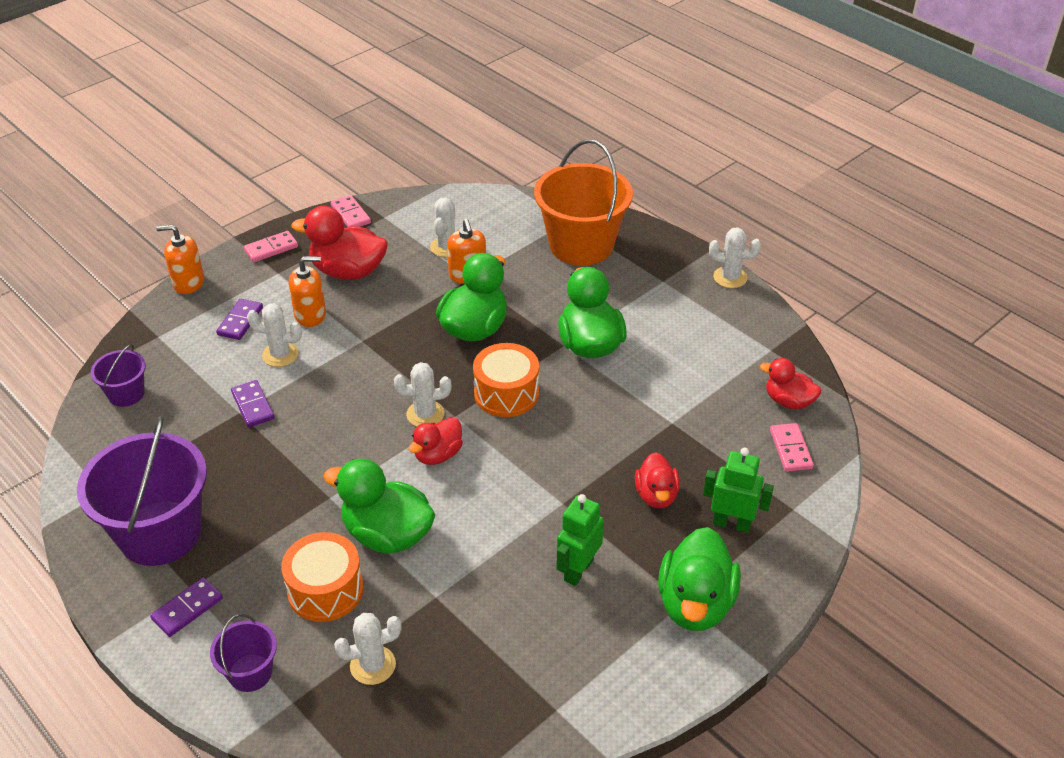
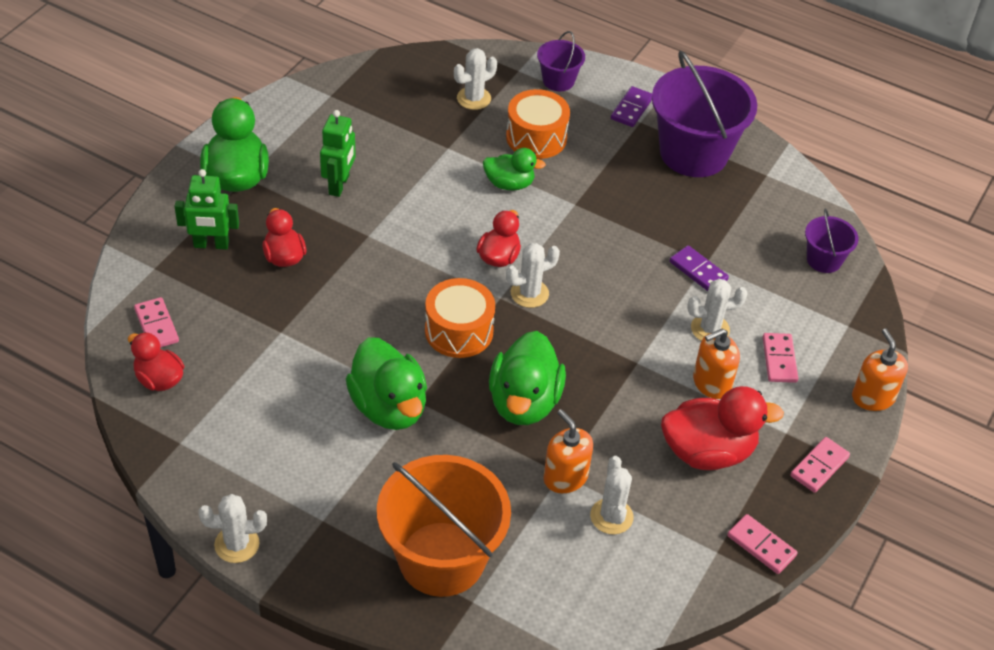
camera: 160 degrees right, 5 degrees up
orange soap dispenser [156,225,204,294] -> orange soap dispenser turned 90 degrees counterclockwise [852,328,908,411]
purple domino [216,299,263,340] -> pink domino [763,333,798,383]
green duck [323,459,435,553] -> green duck [483,148,546,191], size x0.60
red duck [760,358,821,409] -> red duck turned 150 degrees counterclockwise [128,332,184,391]

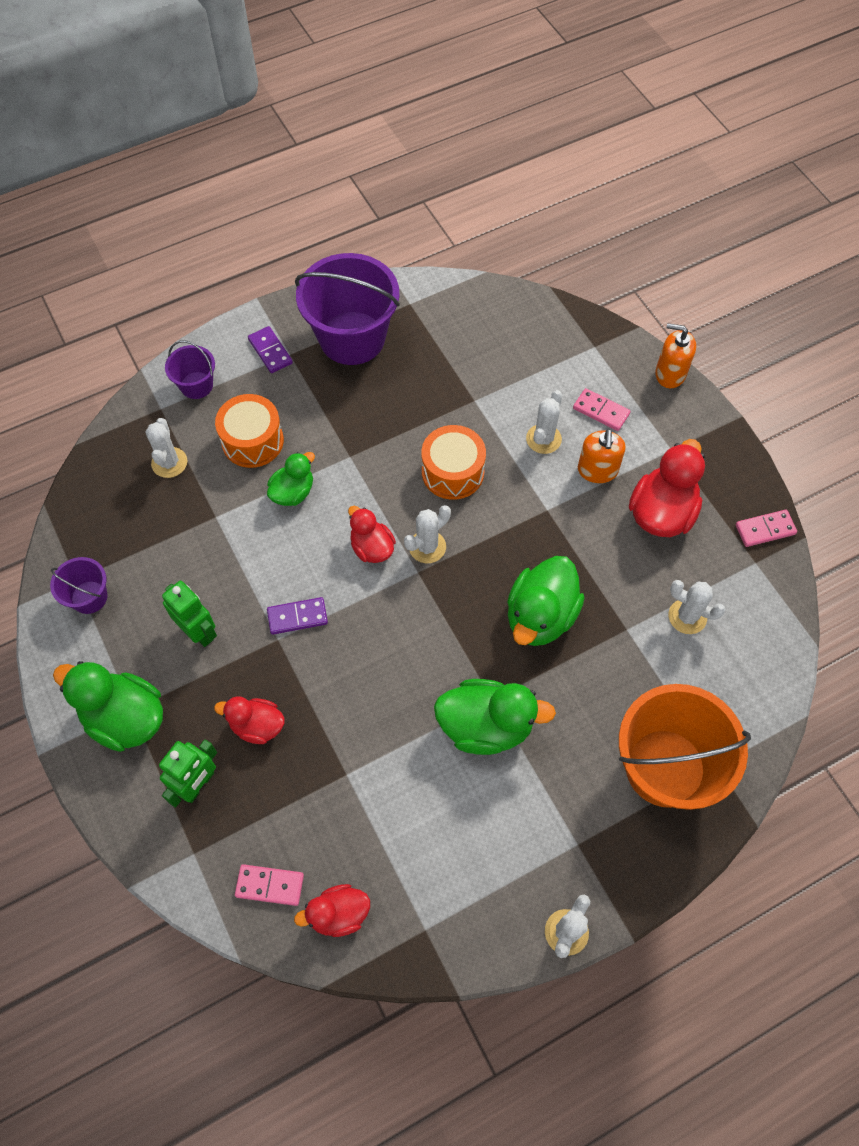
camera: 55 degrees left, 15 degrees up
orange drum [425,278,495,358] -> orange drum moved to [422,425,486,500]
green duck [489,331,566,425] -> green duck turned 75 degrees clockwise [507,556,585,646]
white cactus [506,243,560,308] -> white cactus turned 45 degrees clockwise [404,505,451,563]
orange soap dispenser [544,409,593,493] -> none
purple domino [670,245,729,291] -> purple domino moved to [267,597,328,635]
pink domino [790,437,850,493] -> none
purple bucket [805,208,859,273] -> purple bucket moved to [50,557,107,614]

